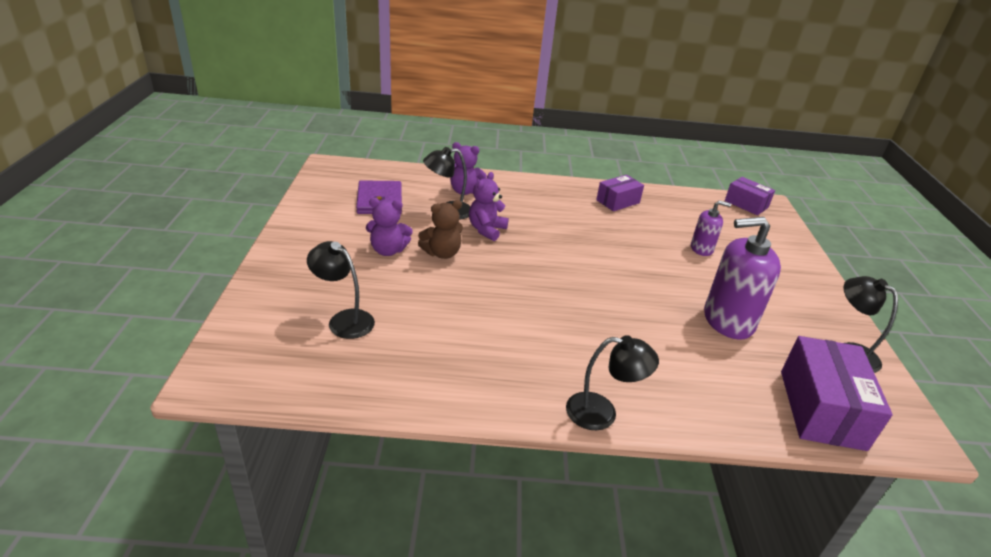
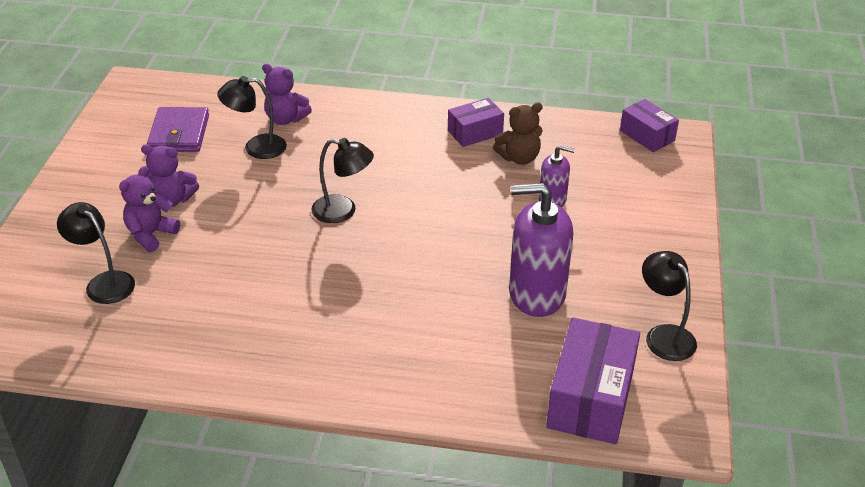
camera: 10 degrees right, 5 degrees up
brown teddy bear [418,200,463,259] -> brown teddy bear moved to [493,102,543,165]
purple teddy bear [469,172,509,241] -> purple teddy bear moved to [119,166,180,252]
black lamp [566,335,659,430] -> black lamp moved to [311,138,374,223]

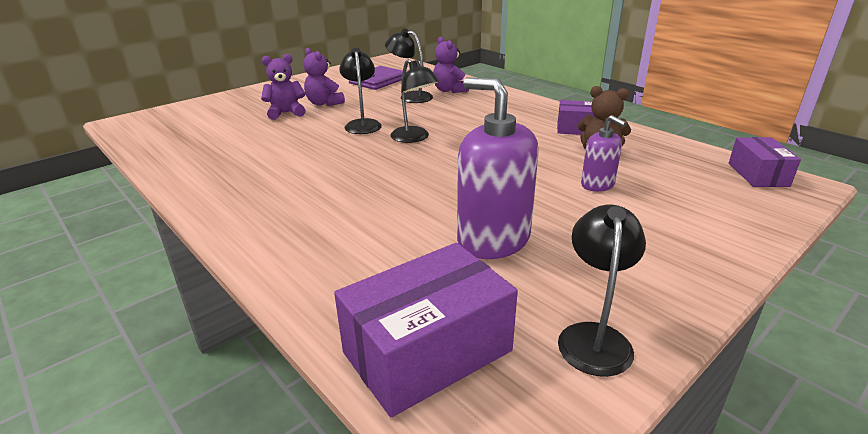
camera: 40 degrees right, 10 degrees down
black lamp [57,202,135,304] -> black lamp moved to [339,48,382,134]

